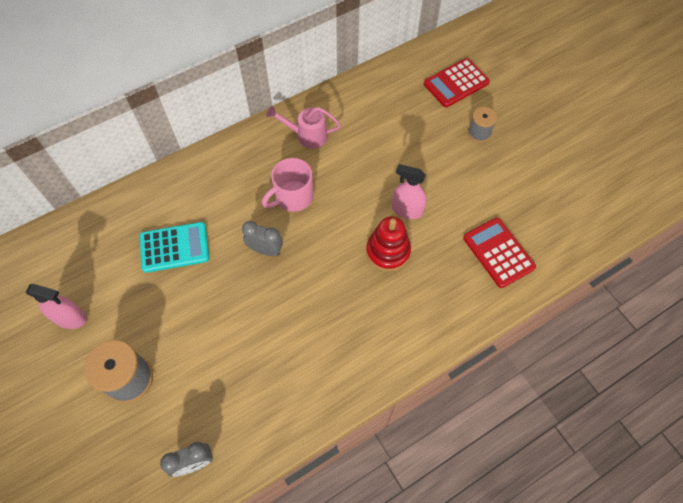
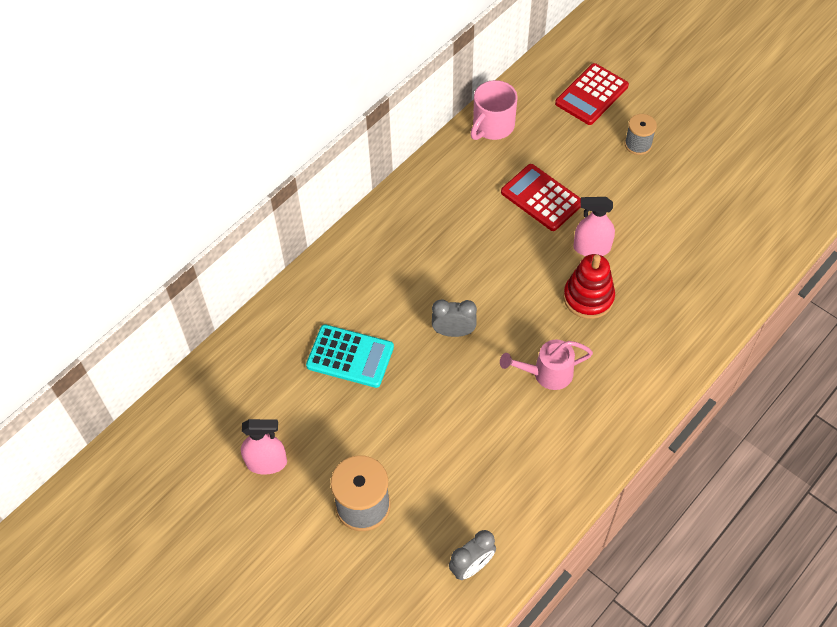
camera: 15 degrees left, 5 degrees down
turquoise calculator [140,222,209,273] -> turquoise calculator turned 45 degrees clockwise [306,325,394,388]
pink mug [262,158,314,212] -> pink mug moved to [471,80,517,140]
pink watering can [266,106,341,149] -> pink watering can moved to [500,340,593,390]
red calculator [463,218,536,288] -> red calculator moved to [501,164,581,231]

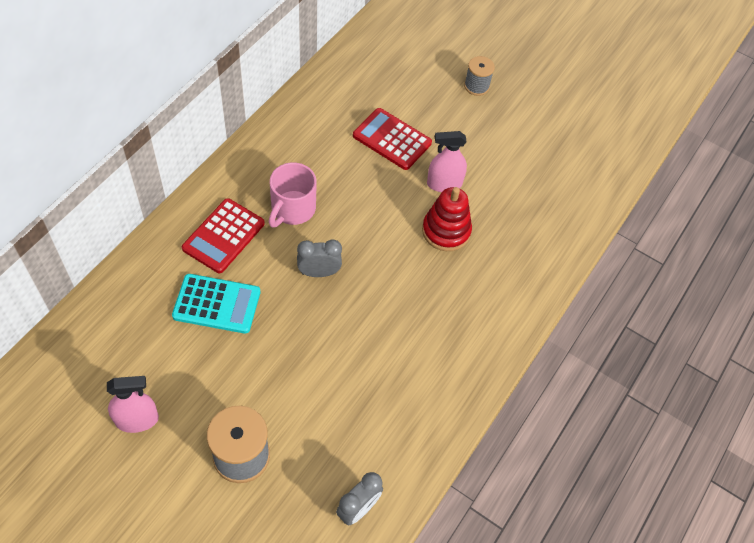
camera: 15 degrees left, 0 degrees up
pink mug [471,80,517,140] -> pink mug moved to [269,163,317,228]
pink watering can [500,340,593,390] -> none
red calculator [555,63,629,125] -> red calculator moved to [182,198,265,273]

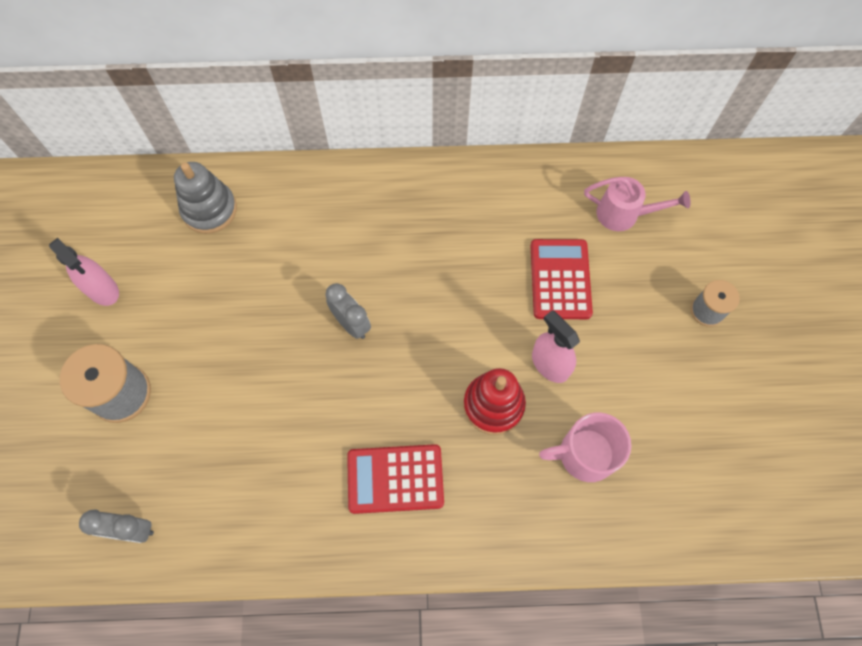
camera: 60 degrees right, 10 degrees up
turquoise calculator [172,274,260,334] -> none
red calculator [182,198,265,273] -> red calculator moved to [347,444,444,514]
pink mug [269,163,317,228] -> pink mug moved to [539,413,631,482]
none -> grey stacking toy [174,162,237,234]
none -> pink watering can [584,177,691,231]

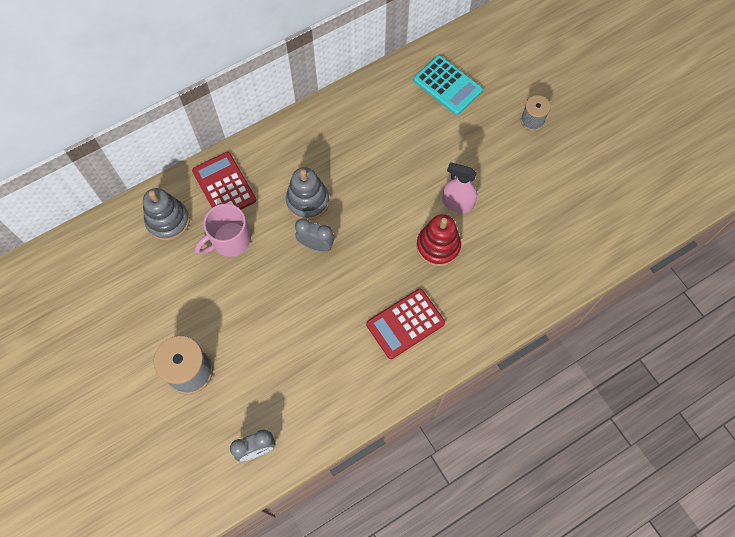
camera: 30 degrees left, 0 degrees up
pink spray bottle [49,238,119,306] -> none
red calculator [531,239,593,319] -> red calculator moved to [192,152,256,210]
pink mug [539,413,631,482] -> pink mug moved to [195,203,251,257]
pink watering can [584,177,691,231] -> turquoise calculator [413,55,483,115]
none -> grey stacking toy [286,167,329,220]

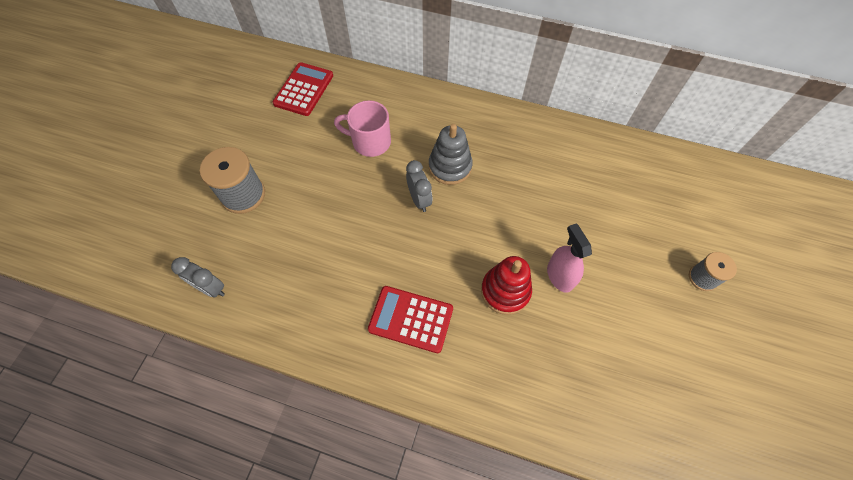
camera: 50 degrees right, 5 degrees down
grey stacking toy [143,188,190,241] -> none
red calculator [192,152,256,210] -> red calculator moved to [273,62,333,116]
turquoise calculator [413,55,483,115] -> none

